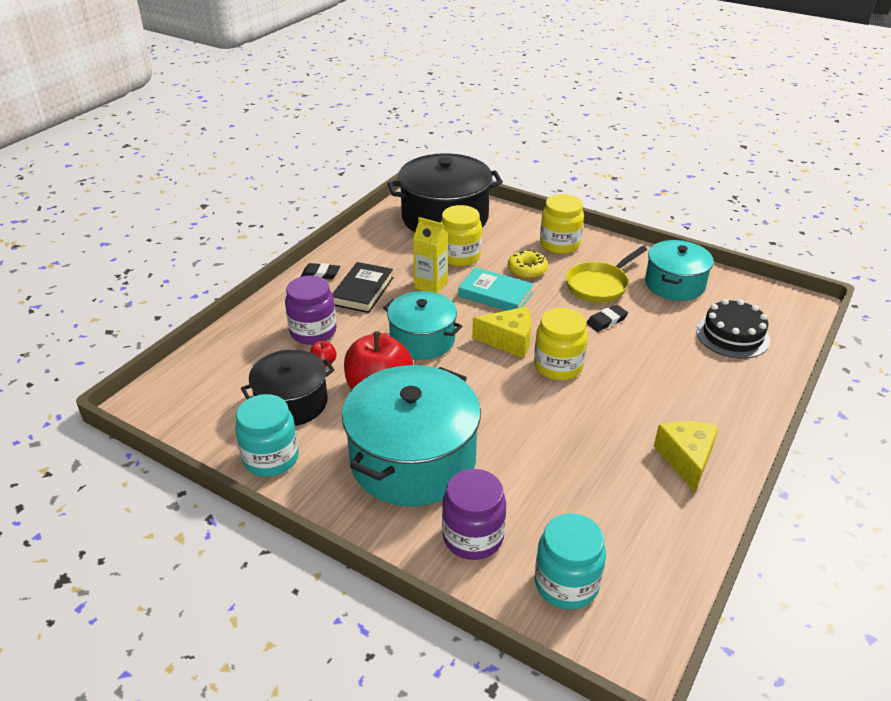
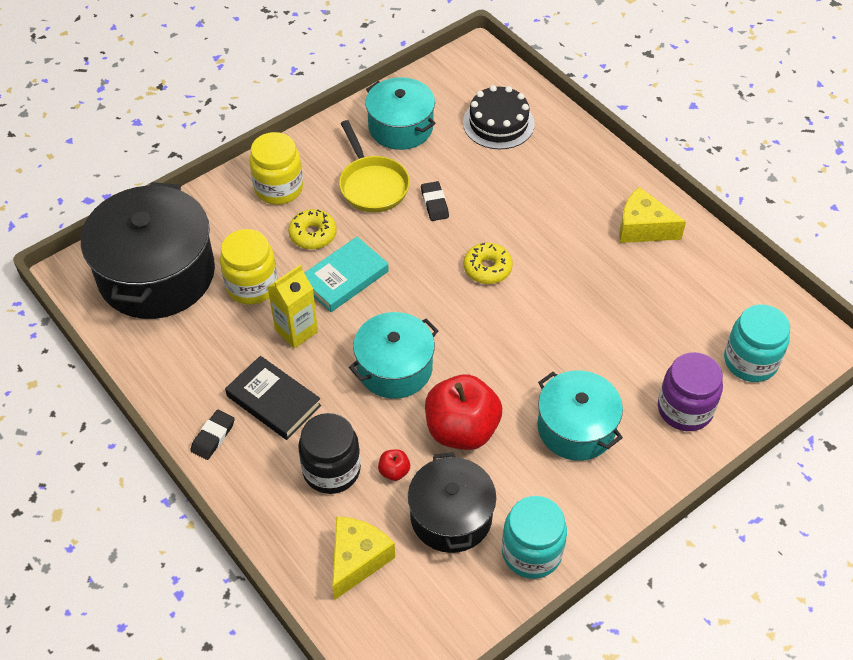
camera: 70 degrees left, 15 degrees up
purple jar [285,276,336,345] -> black jar [298,413,361,494]
turquoise pot [342,365,481,506] -> turquoise pot [537,371,623,461], size x0.61
yellow cheese [472,307,532,358] -> yellow cheese moved to [332,516,395,600]
yellow jar [534,308,588,380] -> yellow donut [464,243,513,284]

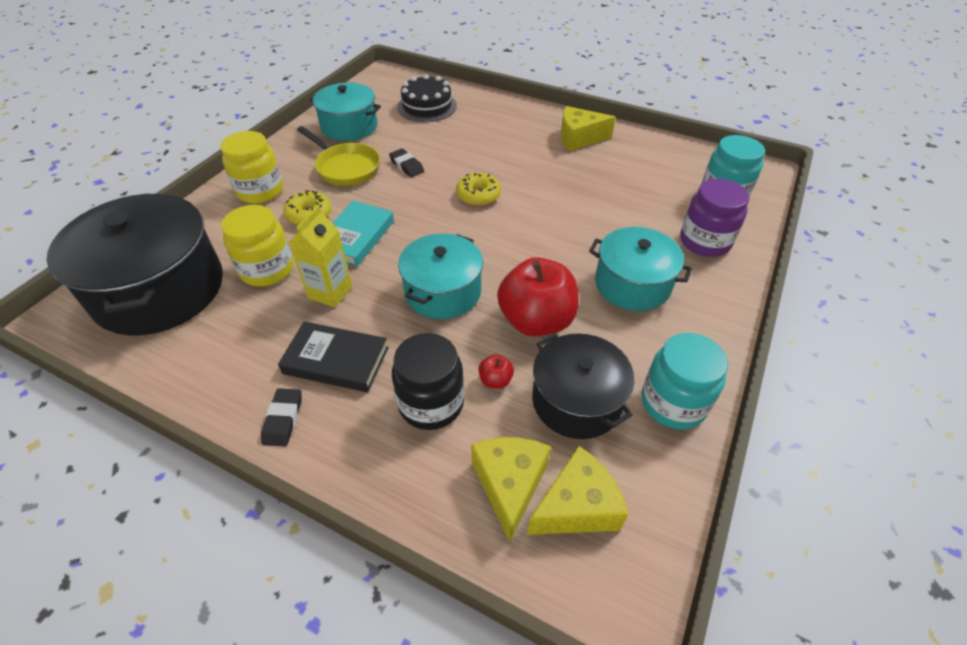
camera: 25 degrees left, 5 degrees down
none -> yellow cheese [527,446,629,535]

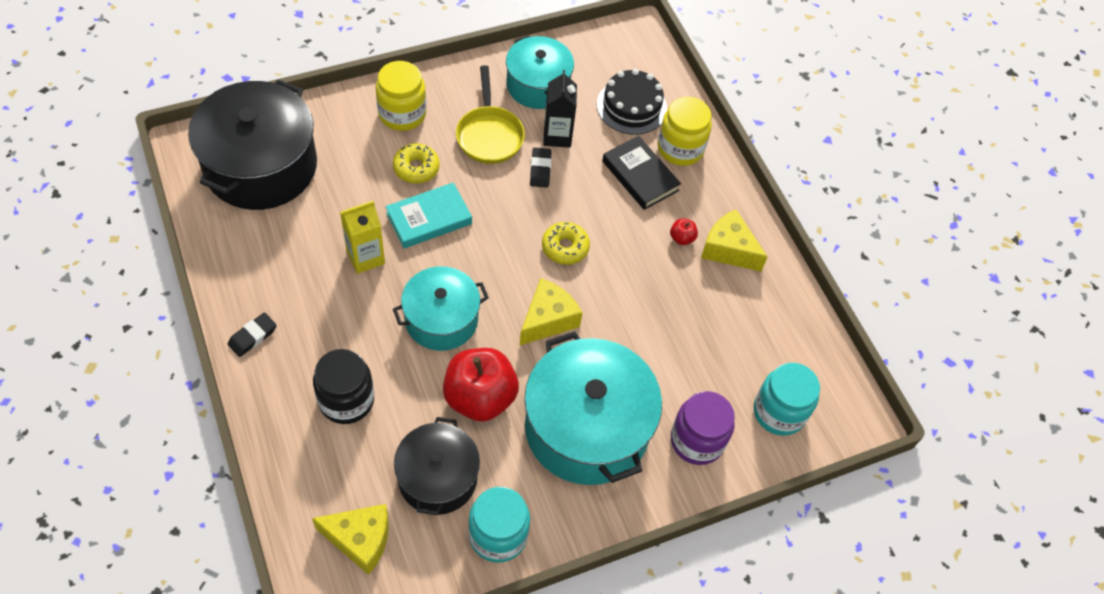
camera: 35 degrees right, 10 degrees up
yellow jar [221,205,293,287] -> yellow jar moved to [658,97,712,166]
black book [278,321,389,392] -> black book moved to [602,136,681,210]
yellow cheese [471,437,551,542] -> yellow cheese moved to [519,278,582,346]
red apple [478,354,514,389] -> red apple moved to [670,218,698,245]
turquoise pot [589,227,692,311] -> turquoise pot [524,331,662,485], size x1.64
none -> black carton [543,70,577,148]

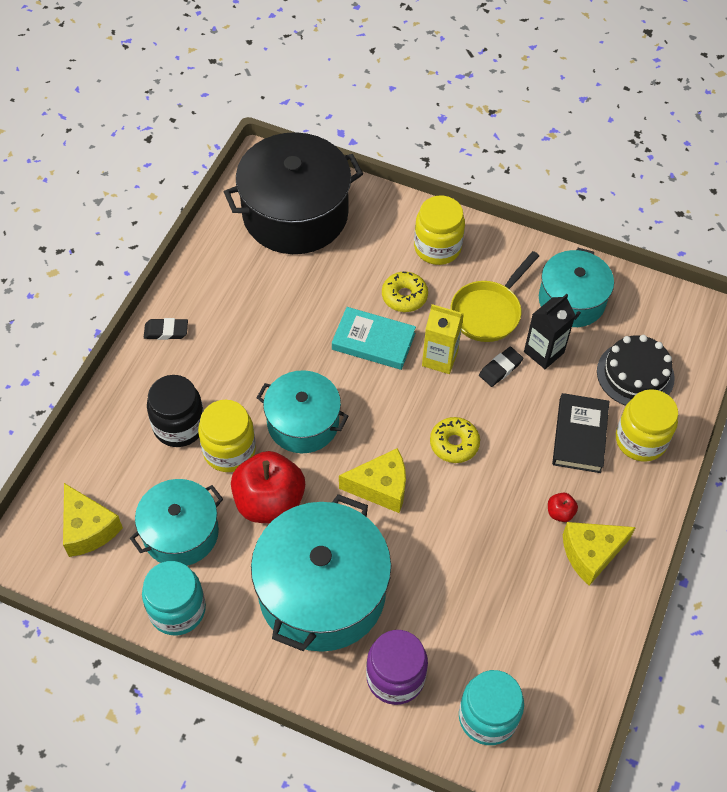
camera: 50 degrees right, 0 degrees up
yellow carton [340,201,385,274] -> yellow carton moved to [422,304,464,374]
black pot [394,417,480,515] -> turquoise pot [130,479,223,566]
yellow cheese [701,210,768,271] -> yellow cheese turned 105 degrees counterclockwise [563,522,636,586]
none -> yellow jar [198,400,256,472]

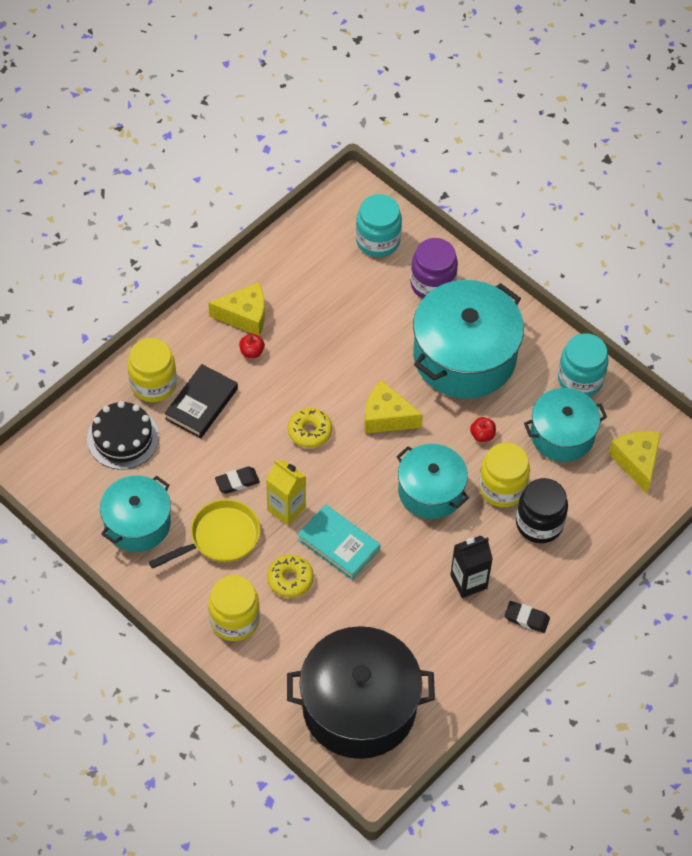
camera: 160 degrees left, 0 degrees up
red apple [231,451,305,523] -> red apple [470,417,496,442], size x0.41
black carton [524,294,576,369] -> black carton moved to [450,535,493,598]

